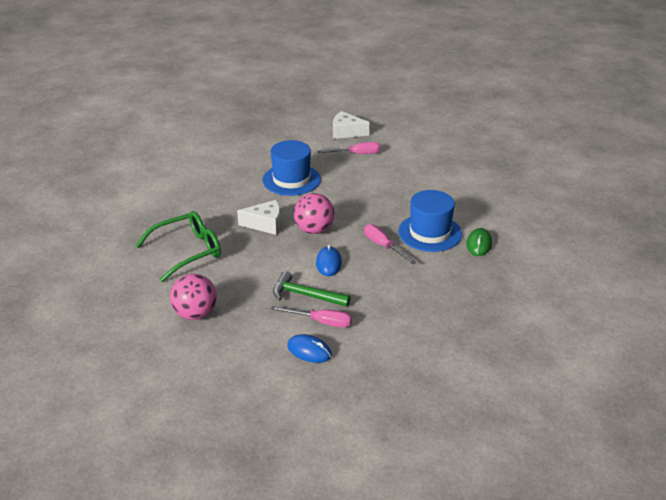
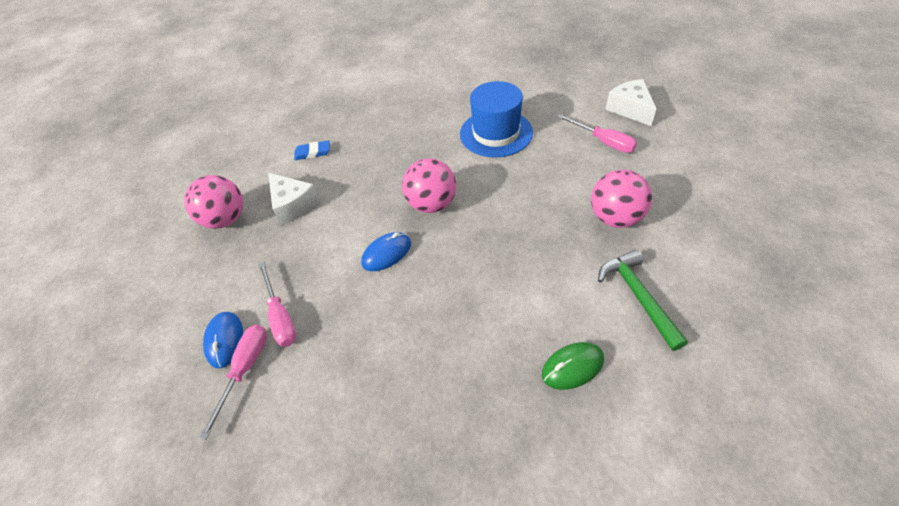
camera: 55 degrees right, 15 degrees up
green glasses [136,211,221,282] -> blue eraser [294,140,330,160]
white cheese [237,200,281,235] -> white cheese moved to [268,173,320,225]
green hammer [273,271,351,307] -> green hammer moved to [598,250,688,351]
pink screwdriver [364,224,416,264] -> pink screwdriver moved to [199,325,267,440]
blue hat [398,190,462,252] -> none
none -> pink ball [591,169,652,228]

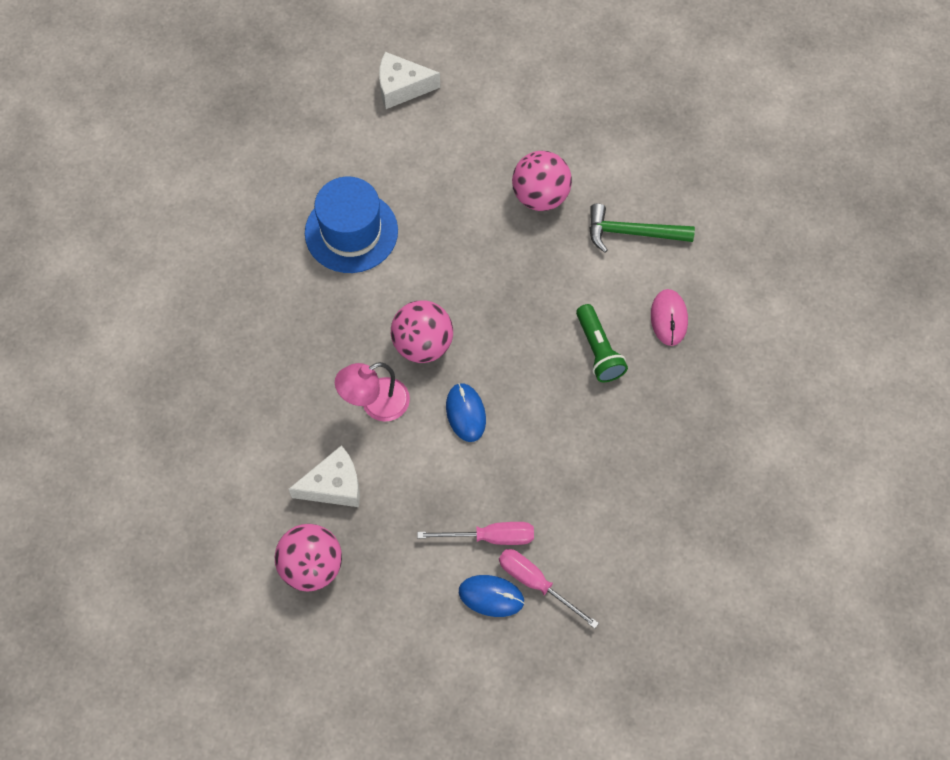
camera: 70 degrees left, 15 degrees up
blue eraser [294,140,330,160] -> none
green mouse [542,342,604,390] -> pink mouse [651,289,688,346]
pink screwdriver [557,114,637,153] -> none
none -> pink lamp [335,362,410,421]
none -> green flashlight [576,304,628,382]

